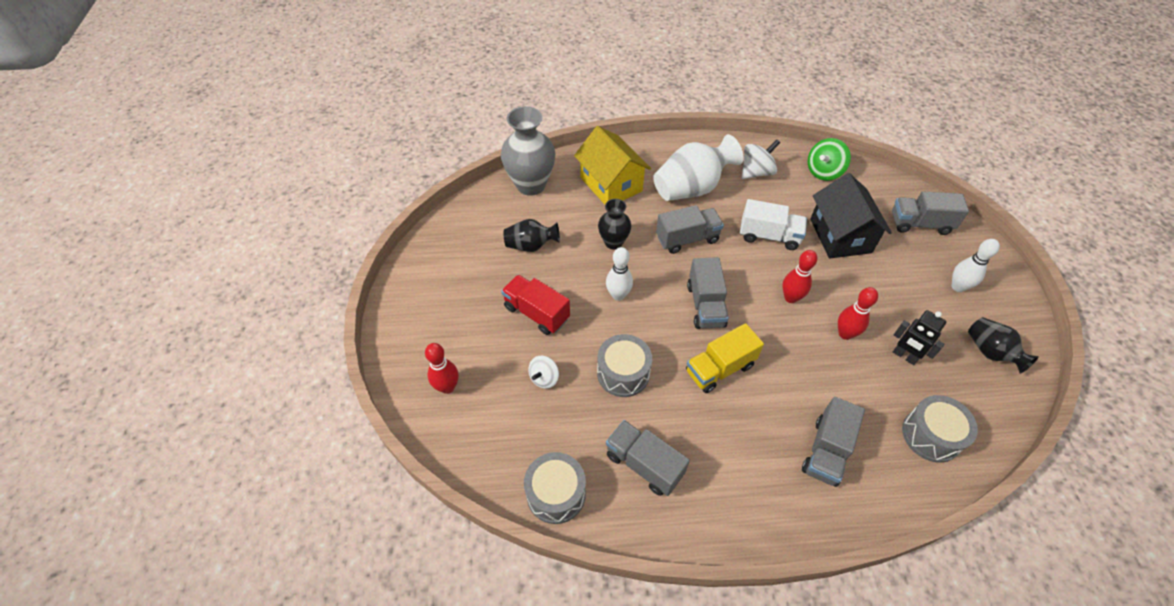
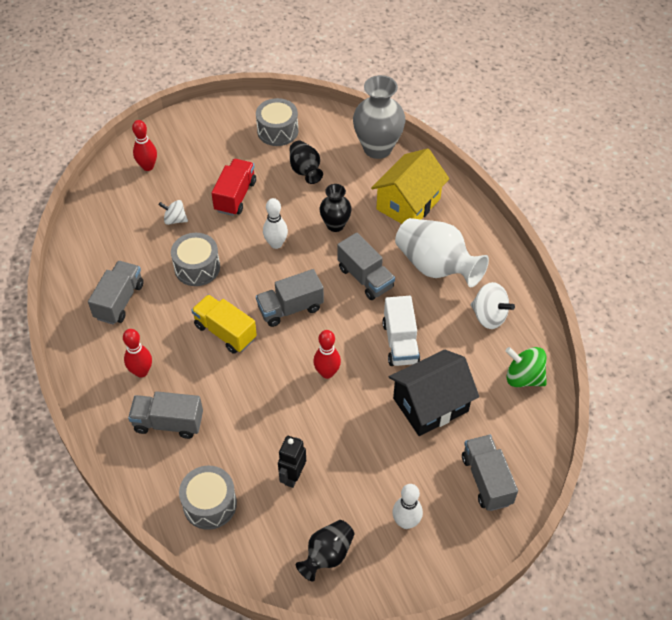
camera: 70 degrees right, 0 degrees up
grey drum [524,452,586,524] -> grey drum moved to [256,98,298,146]
red bowling pin [838,287,878,340] -> red bowling pin moved to [123,329,152,377]

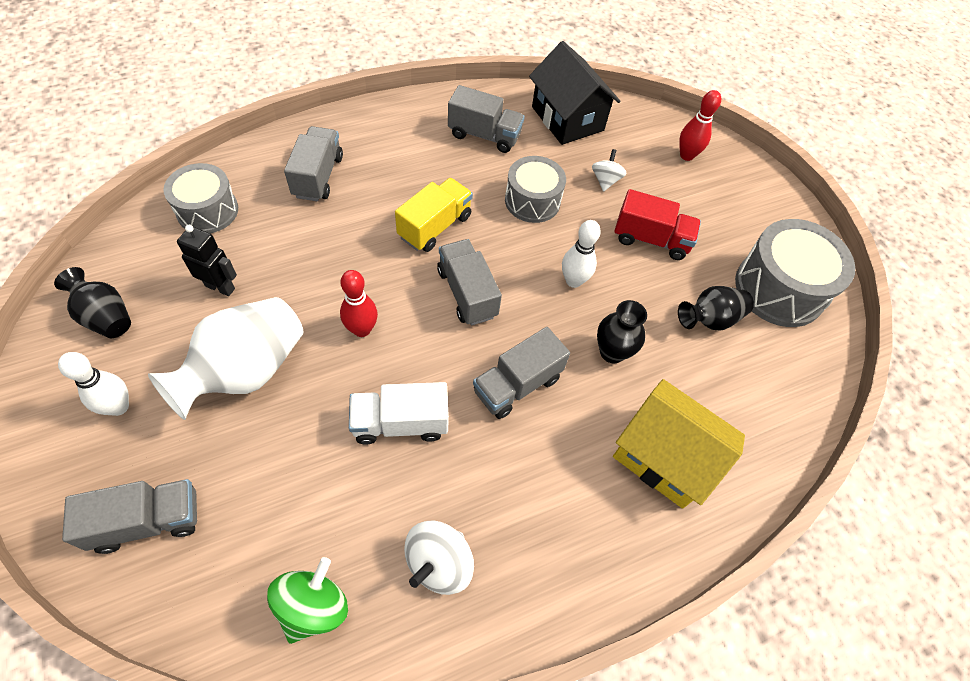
camera: 85 degrees right, 5 degrees up
red bowling pin [123,329,152,377] -> none
grey drum [256,98,298,146] -> grey drum [735,219,855,327], size x1.51
grey vase [353,75,406,159] -> none
black house [389,350,479,436] -> black house moved to [529,41,621,145]
white vase [395,218,489,287] -> white vase moved to [148,297,303,420]

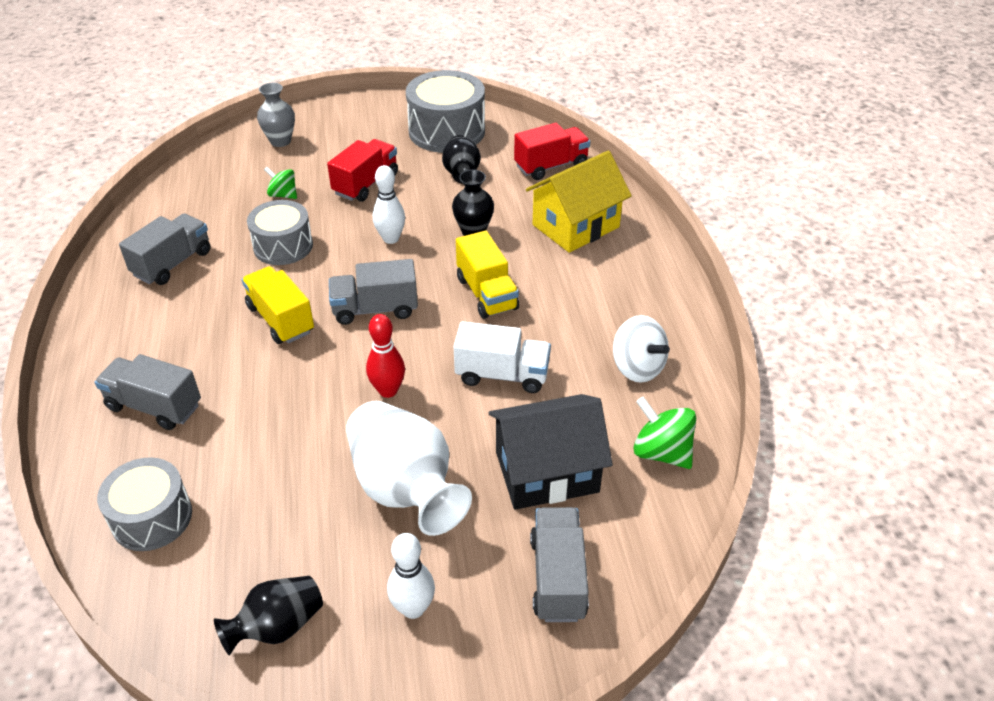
camera: 70 degrees left, 15 degrees down
black robot [177,225,237,296] -> none
white truck [349,382,449,445] -> white truck turned 90 degrees counterclockwise [454,322,551,393]
grey truck [473,327,570,419] -> yellow truck [456,231,519,319]
black house [529,41,621,145] -> black house moved to [489,394,613,510]
white spinning top [592,149,626,192] -> green spinning top [264,167,297,199]
red bowling pin [679,90,721,161] -> grey vase [257,83,295,147]
none -> red truck [514,123,590,180]

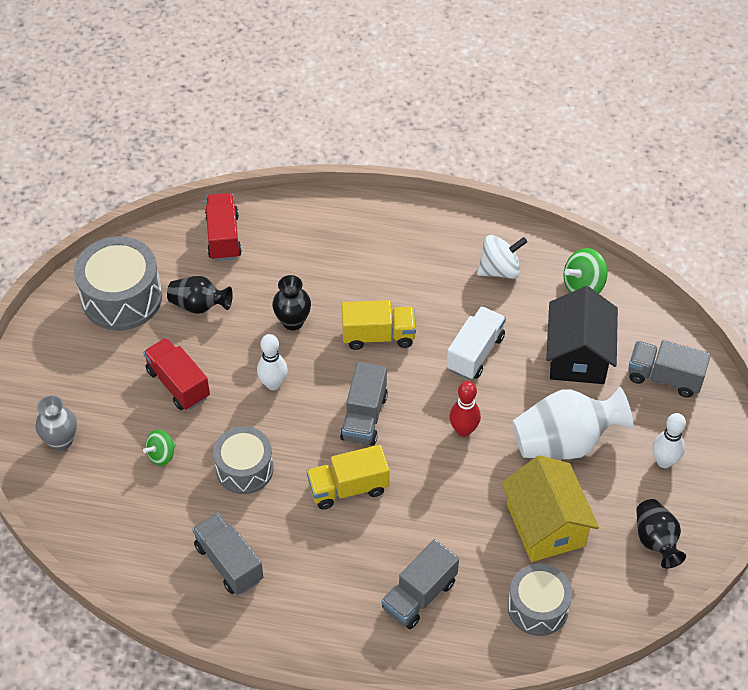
camera: 70 degrees left, 10 degrees up
yellow house [526,151,631,253] -> yellow house moved to [501,455,599,562]

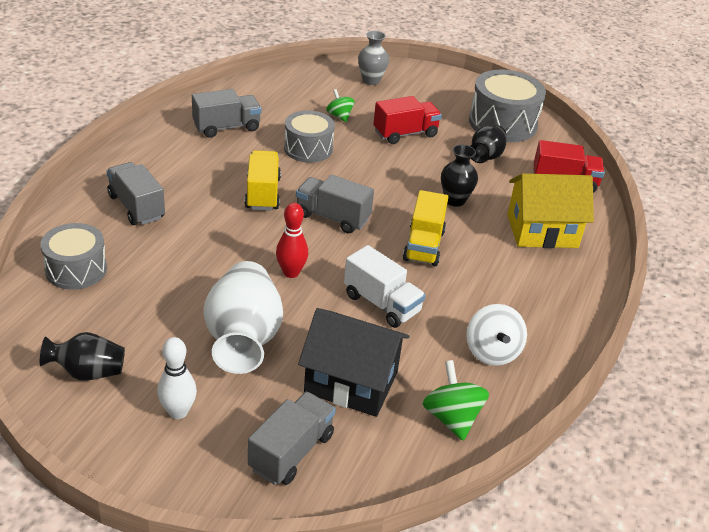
camera: 100 degrees right, 15 degrees down
white bowling pin [257,334,288,390] -> none
yellow house [501,455,599,562] -> yellow house moved to [507,173,594,248]

